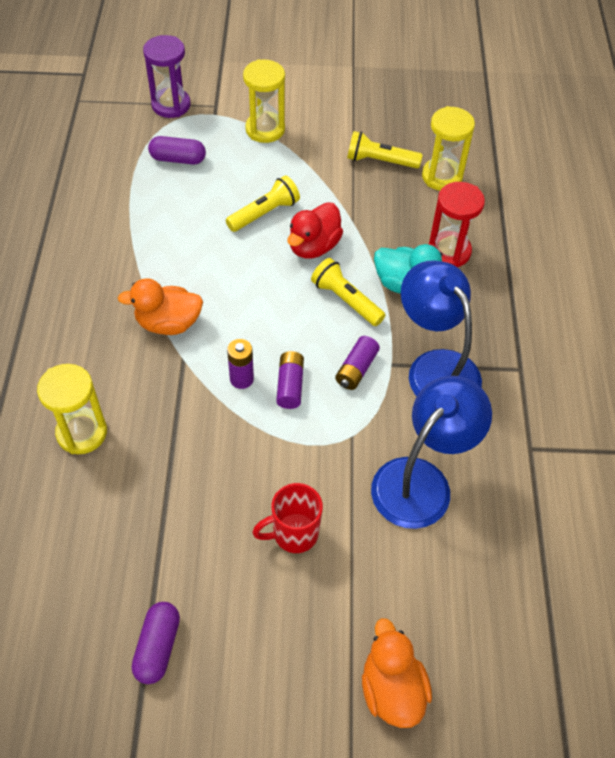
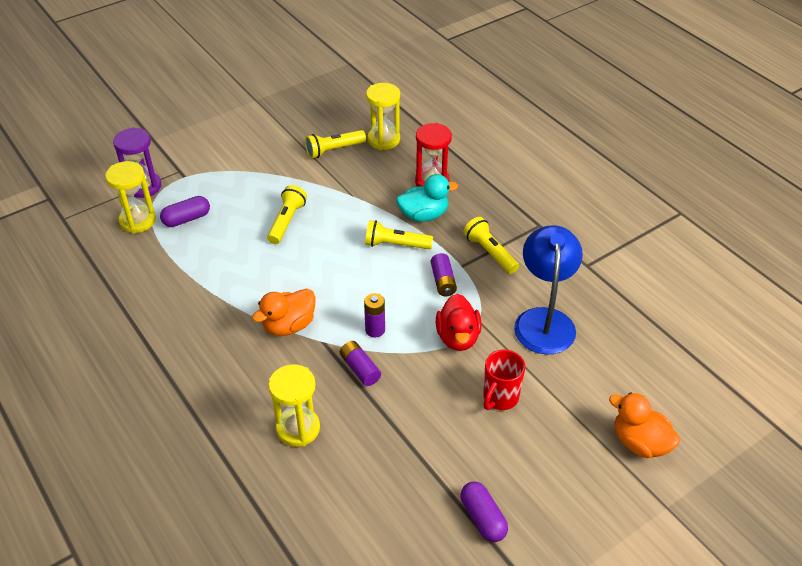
camera: 35 degrees left, 10 degrees down
yellow hourglass [243,59,285,143] -> yellow hourglass moved to [105,161,156,234]
purple battery [276,351,304,409] -> purple battery moved to [340,341,381,386]
red duck [287,202,343,259] -> red duck moved to [436,294,482,351]
blue lamp [401,260,482,396] -> yellow flashlight [463,217,519,274]

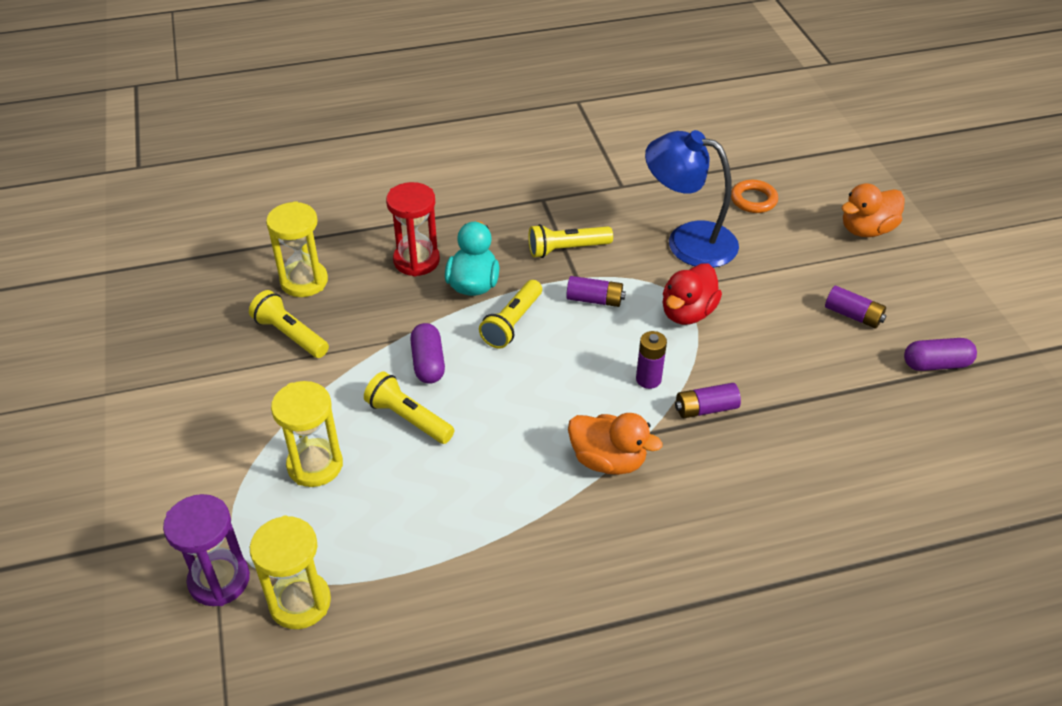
camera: 70 degrees left, 0 degrees up
purple capsule [160,196,210,227] -> purple capsule moved to [410,323,445,384]
orange duck [252,288,316,336] -> orange duck turned 45 degrees counterclockwise [568,413,663,475]
yellow hourglass [268,364,320,447] -> yellow hourglass moved to [271,381,343,487]
yellow flashlight [305,130,366,158] -> yellow flashlight turned 135 degrees clockwise [249,290,329,358]
red duck [436,294,482,351] -> red duck turned 105 degrees clockwise [663,263,722,325]
red mug [483,350,526,410] -> none
none -> orange ring [731,180,778,213]
none -> purple battery [825,286,887,329]

